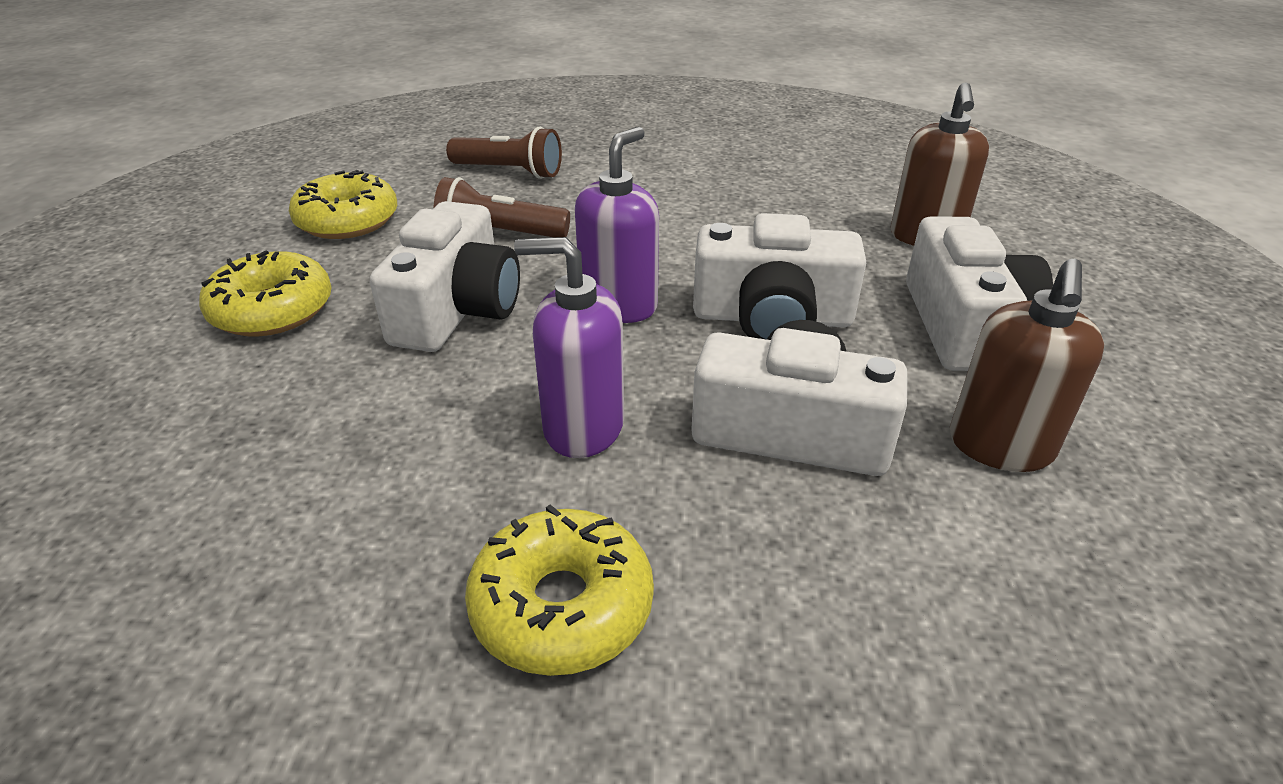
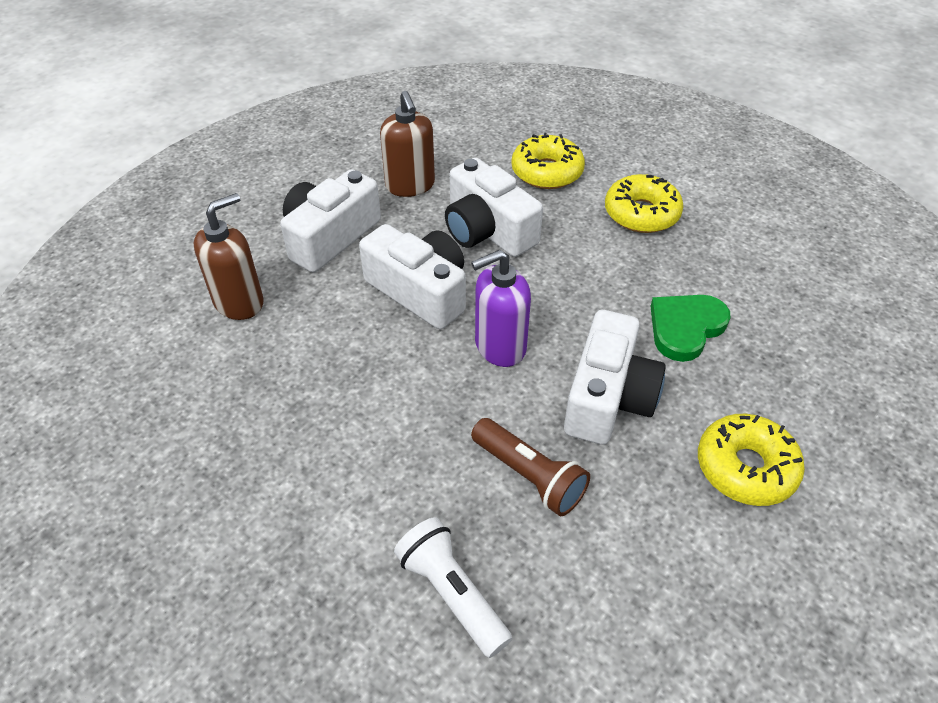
camera: 145 degrees left, 10 degrees up
yellow donut [289,170,397,239] -> yellow donut moved to [511,133,585,189]
white camera [370,201,520,352] -> white camera turned 150 degrees clockwise [564,310,666,445]
brown flashlight [446,127,562,179] -> white flashlight [394,517,512,658]
purple soap dispenser [514,237,624,458] -> none
brown soap dispenser [950,259,1104,472] -> brown soap dispenser turned 105 degrees clockwise [380,91,435,197]
none -> green heart [650,295,731,362]

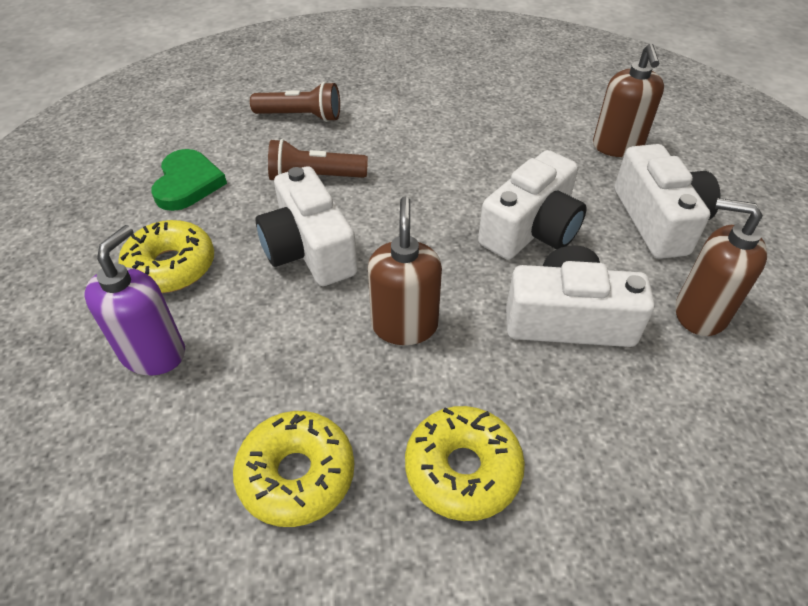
camera: 135 degrees right, 0 degrees up
white camera [359,224,466,329] -> white camera turned 45 degrees counterclockwise [478,150,587,260]
white flashlight [394,517,512,658] -> brown flashlight [250,82,340,122]
purple soap dispenser [471,249,531,367] -> purple soap dispenser moved to [85,225,185,376]
yellow donut [511,133,585,189] -> yellow donut moved to [233,411,354,527]
green heart [650,295,731,362] -> green heart moved to [151,149,227,211]
none -> brown soap dispenser [368,197,442,345]

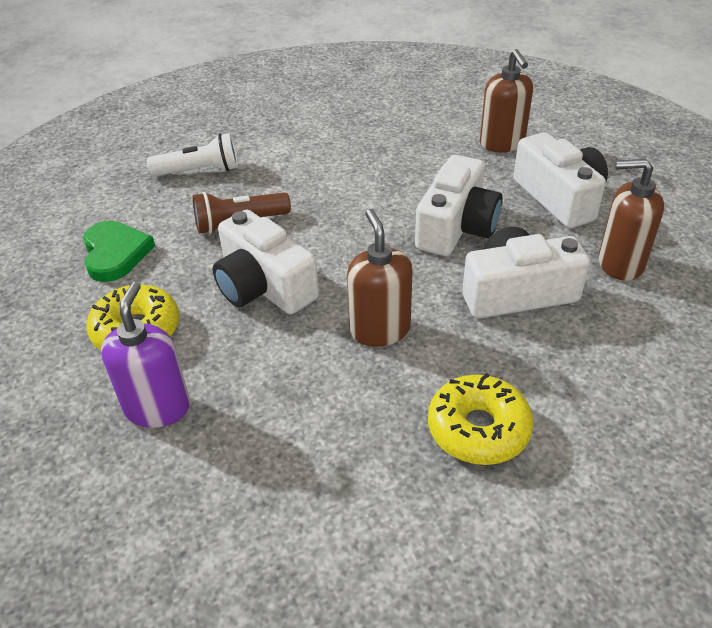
camera: 15 degrees left, 5 degrees down
yellow donut [233,411,354,527] -> none
brown flashlight [250,82,340,122] -> white flashlight [147,133,238,177]

